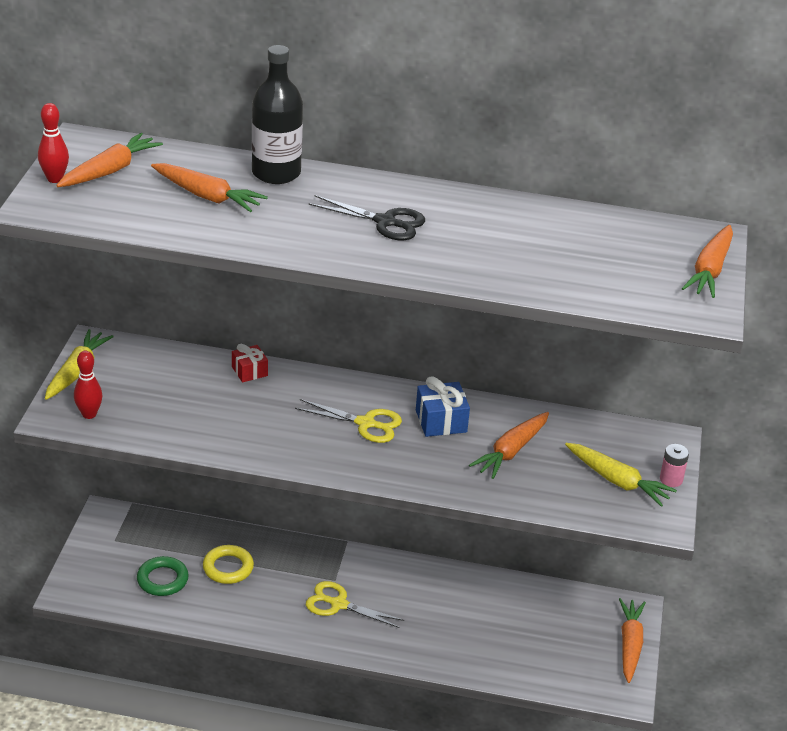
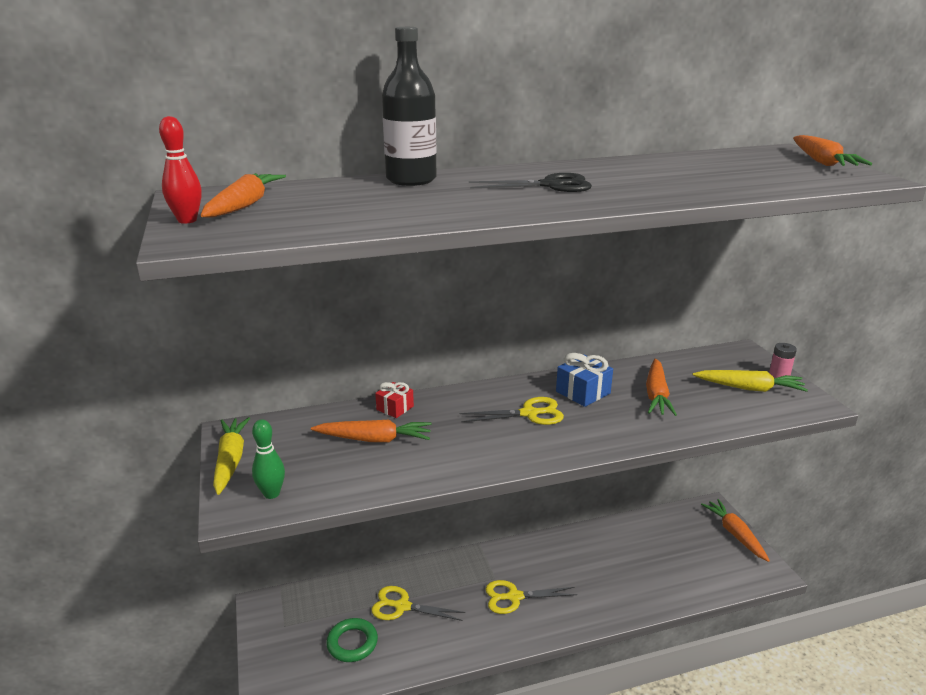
camera: 25 degrees left, 10 degrees down
red bowling pin [74,351,103,419] -> green bowling pin [252,419,285,499]
orange carrot [151,163,268,212] -> orange carrot moved to [311,420,432,442]
yellow ring [203,545,254,584] -> yellow scissors [372,586,465,621]

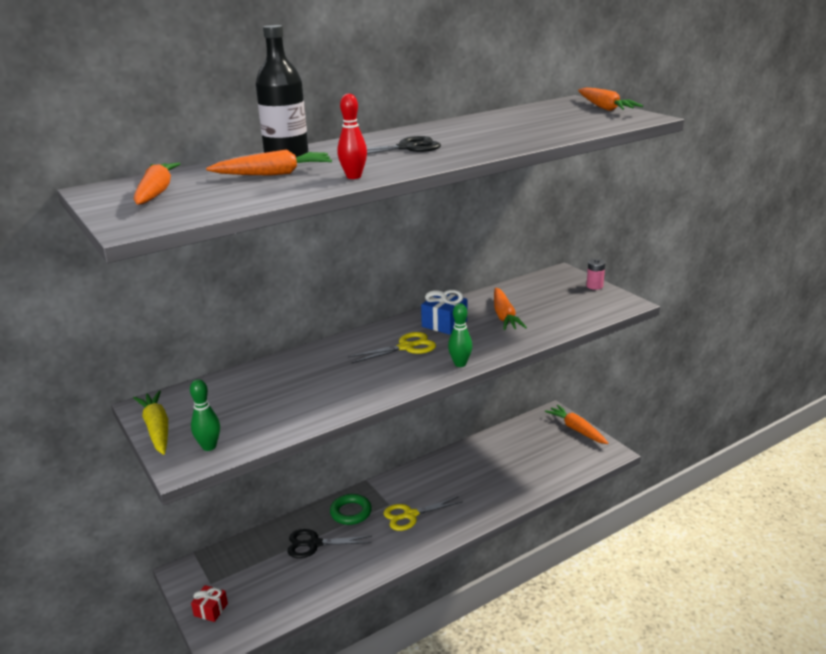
camera: 15 degrees left, 0 degrees up
red bowling pin [159,116,202,224] -> red bowling pin moved to [337,93,367,179]
orange carrot [311,420,432,442] -> orange carrot moved to [206,150,332,176]
green ring [326,618,378,662] -> green ring moved to [330,494,372,525]
yellow scissors [372,586,465,621] -> black scissors [287,529,372,558]
red gift [375,382,414,418] -> red gift moved to [191,585,228,622]
yellow carrot [693,370,808,392] -> none
none -> green bowling pin [448,303,472,367]

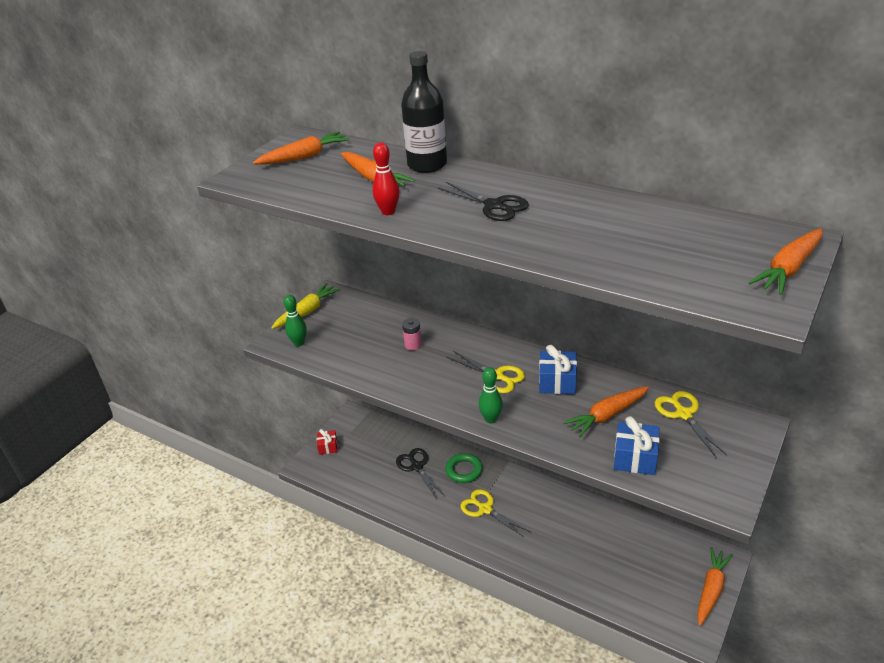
camera: 65 degrees right, 10 degrees up
pink battery [587,259,605,290] -> pink battery moved to [402,318,422,350]
none -> blue gift [614,416,660,475]
none -> yellow scissors [655,391,727,458]

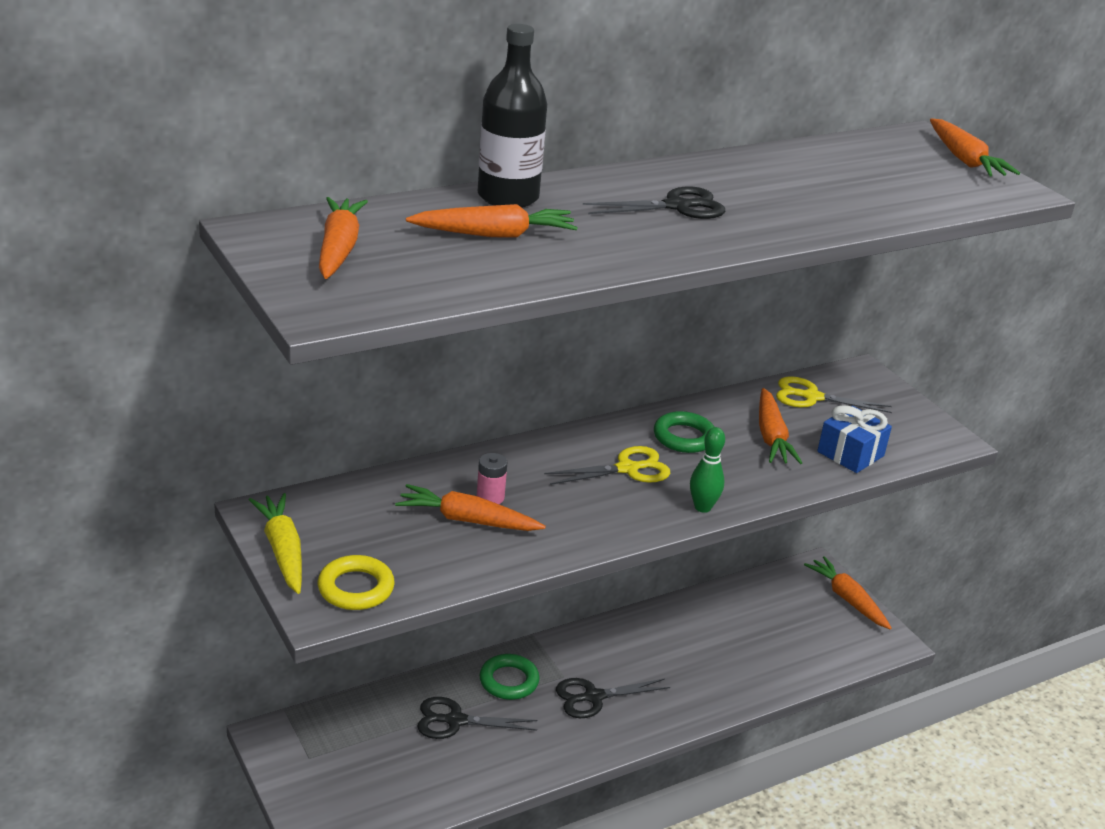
camera: 65 degrees left, 5 degrees down
green bowling pin [284,295,307,346] -> yellow ring [318,555,395,610]
red gift [317,429,337,455] -> none
red bowling pin [373,142,399,215] -> none
yellow scissors [460,489,530,537] -> black scissors [556,678,670,718]
blue gift [539,345,577,394] -> green ring [654,411,715,453]
none -> orange carrot [395,484,546,531]

